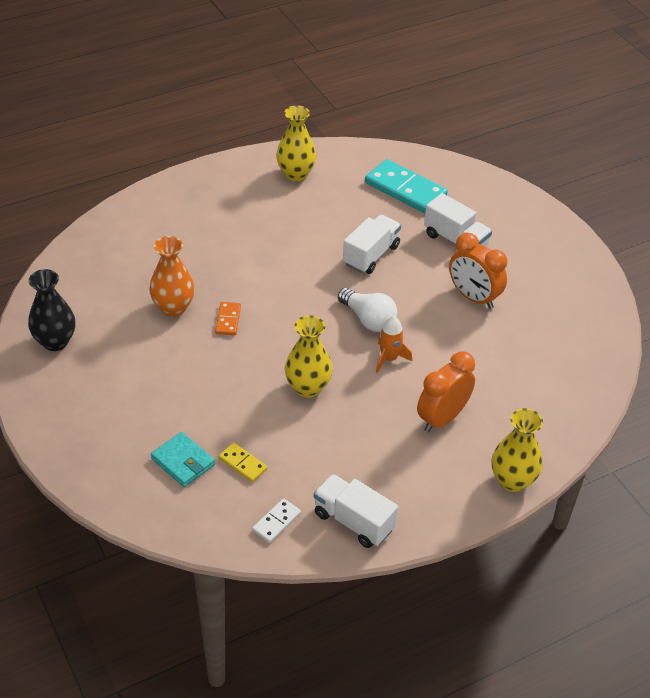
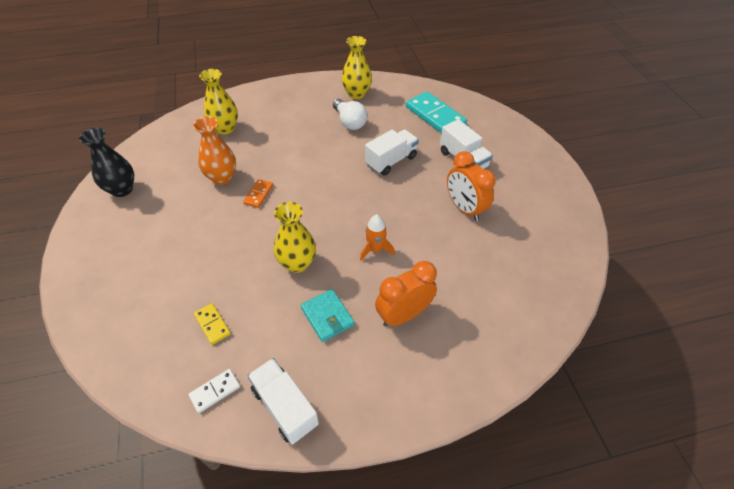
camera: 15 degrees right, 5 degrees up
turquoise wallet [151,432,215,487] -> turquoise wallet moved to [301,289,354,342]
white light bulb [338,288,397,332] -> white light bulb moved to [333,99,367,130]
yellow vase [492,408,543,492] -> yellow vase moved to [199,69,238,135]

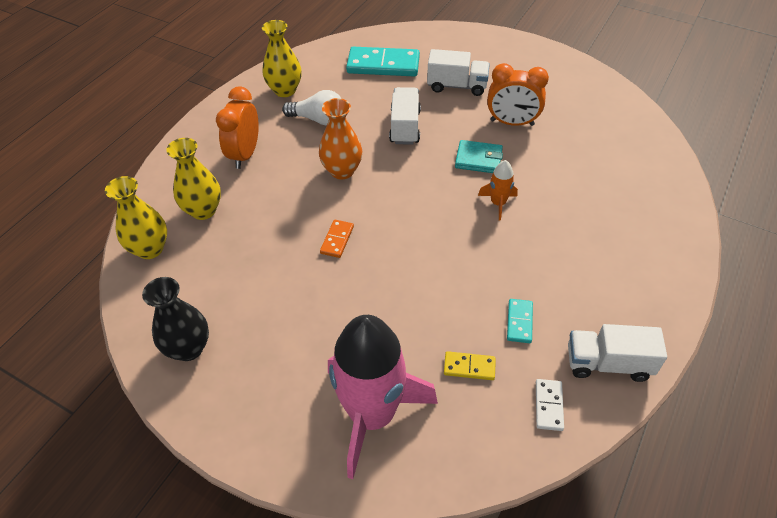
camera: 45 degrees left, 0 degrees up
orange vase [193,116,236,185] -> orange vase moved to [319,98,363,180]
orange domino [243,179,273,208] -> orange domino turned 45 degrees clockwise [320,219,354,258]
yellow vase [274,202,316,273] -> yellow vase moved to [105,176,167,259]
turquoise wallet [301,289,354,342] -> turquoise wallet moved to [455,140,503,173]
orange clock [375,261,437,327] -> orange clock moved to [216,86,259,169]
none -> pink rocket [328,315,438,479]
none -> turquoise domino [507,299,533,343]

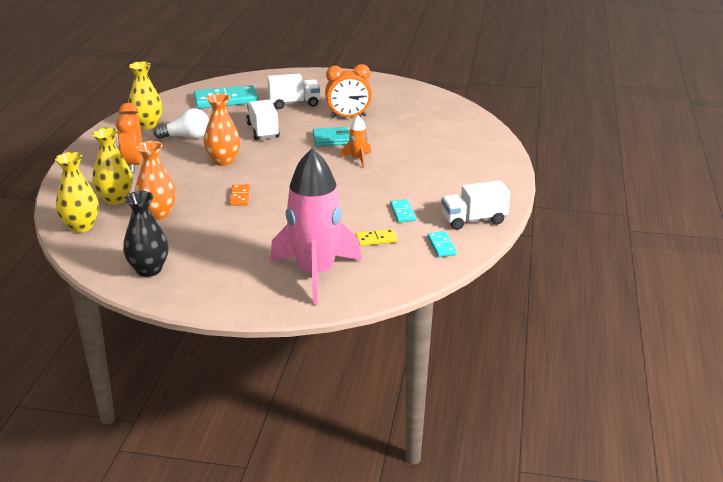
camera: 20 degrees left, 20 degrees down
white domino [536,379,564,431] -> turquoise domino [427,231,457,257]
none -> orange vase [135,141,176,220]

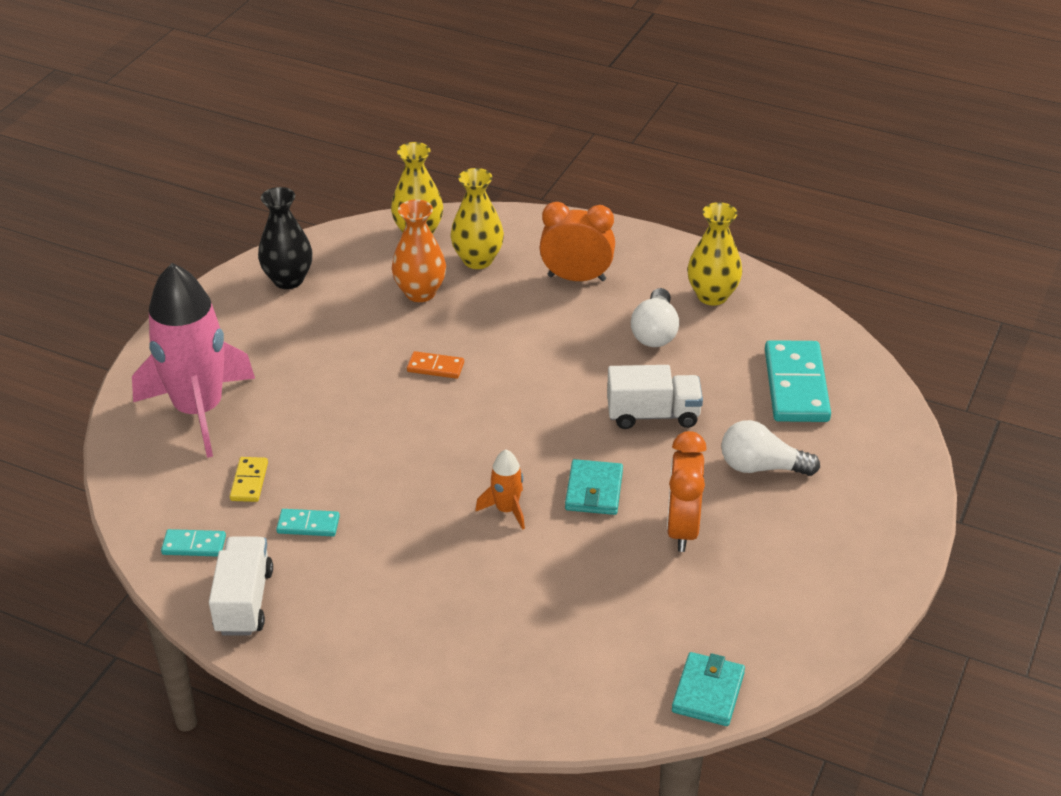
camera: 105 degrees right, 10 degrees up
orange vase [203,93,240,166] -> none
white truck [267,74,320,109] -> white light bulb [721,420,820,476]
none -> turquoise wallet [672,652,745,726]

